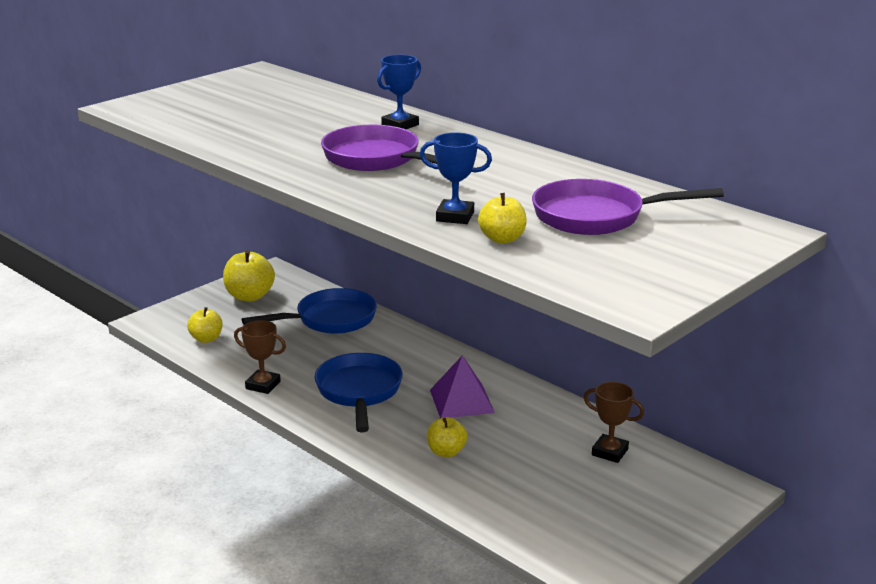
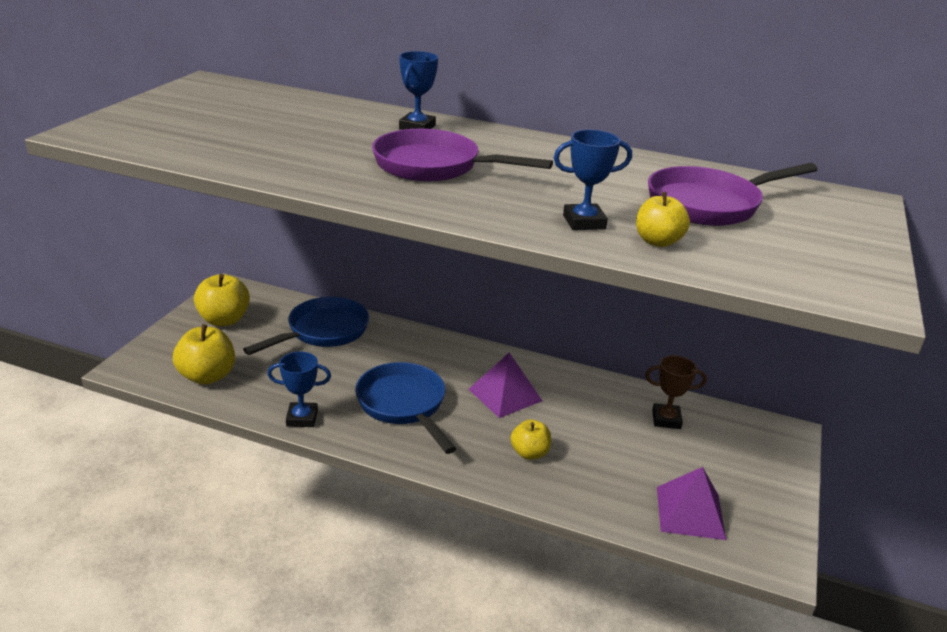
camera: 25 degrees left, 5 degrees up
yellow apple [187,307,223,343] -> yellow apple [173,324,235,385], size x1.58
brown trophy [234,320,286,394] -> blue trophy [267,352,331,427]
none -> purple pyramid [657,467,726,540]

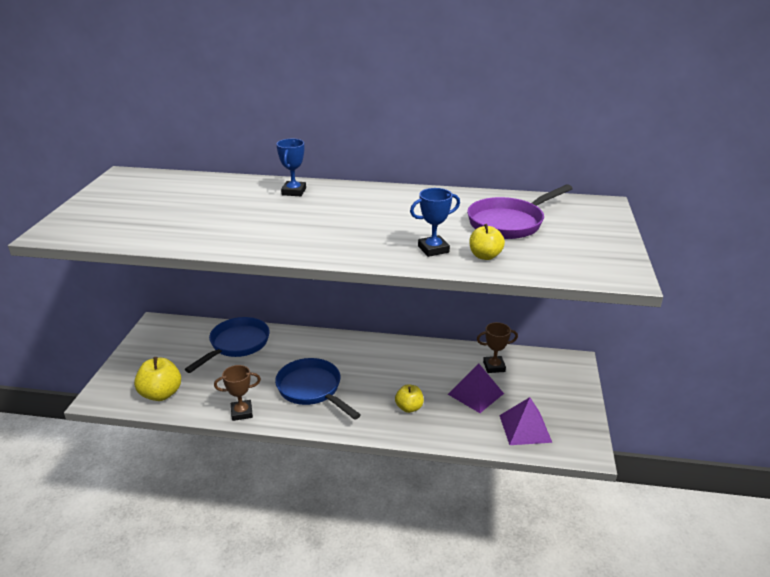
camera: 10 degrees left, 0 degrees up
yellow apple [194,274,250,326] -> none
blue trophy [267,352,331,427] -> brown trophy [214,365,261,421]
purple pan [372,129,553,181] -> none
purple pyramid [469,353,542,418] -> purple pyramid moved to [448,364,504,413]

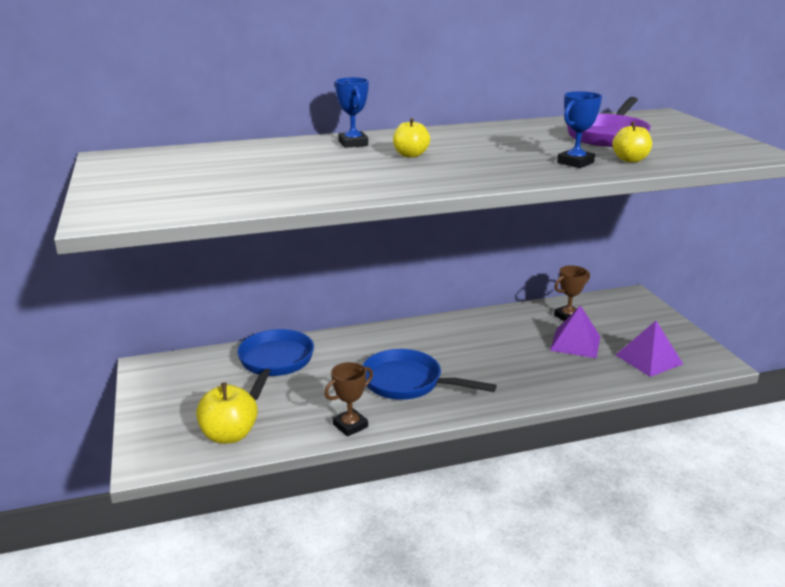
camera: 25 degrees left, 5 degrees down
yellow apple [395,384,424,413] -> yellow apple moved to [393,118,430,158]

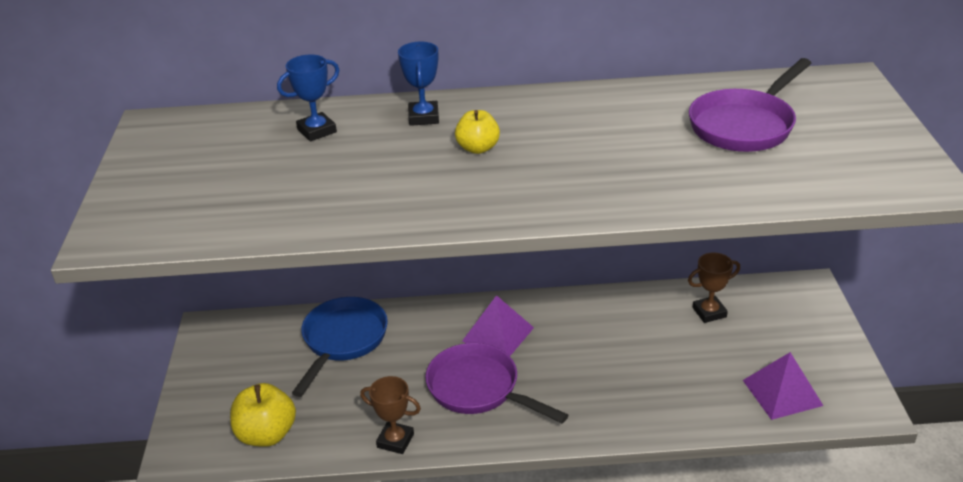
camera: 15 degrees right, 10 degrees up
brown trophy [324,362,373,437] -> brown trophy turned 45 degrees clockwise [360,376,421,454]
blue pan [363,349,497,400] -> purple pan [425,343,568,423]
purple pyramid [550,305,600,358] -> purple pyramid moved to [462,295,534,356]
blue trophy [557,91,602,168] -> blue trophy moved to [277,54,339,141]
yellow apple [612,122,652,162] -> none

